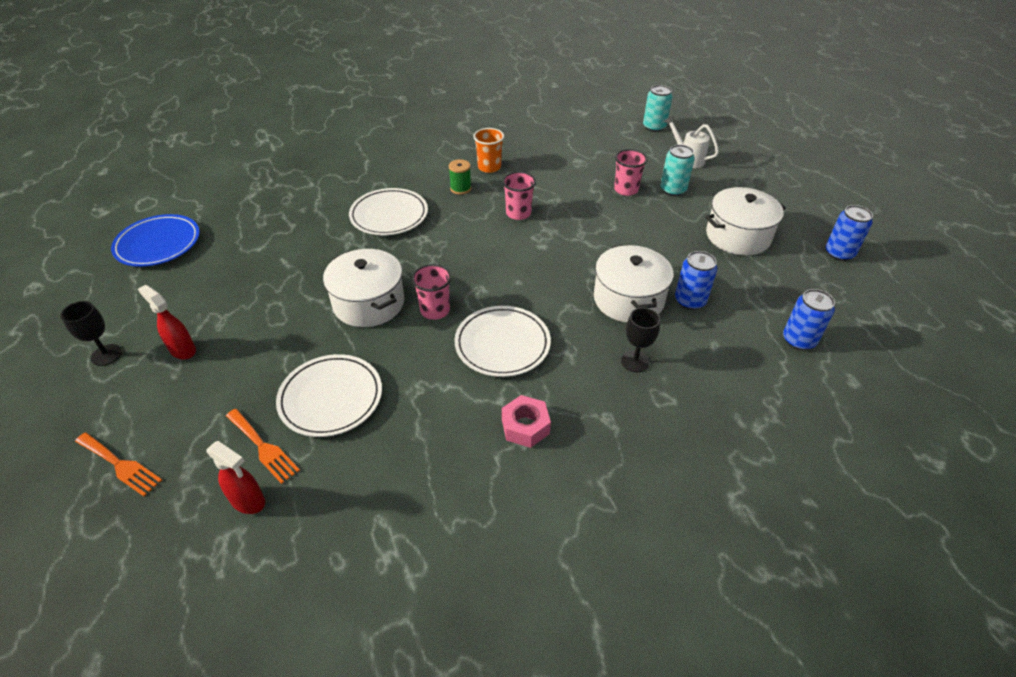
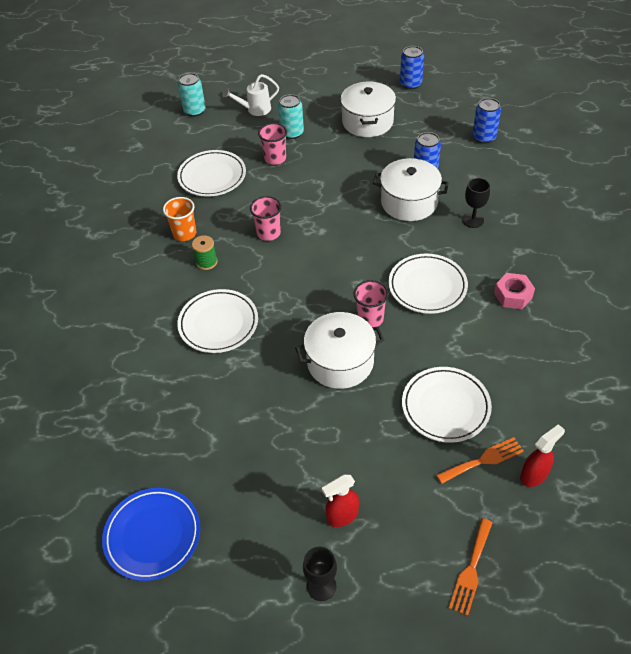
camera: 65 degrees left, 5 degrees up
orange fork [75,433,162,496] -> orange fork turned 150 degrees clockwise [449,518,493,616]
none -> white plate [177,150,246,197]

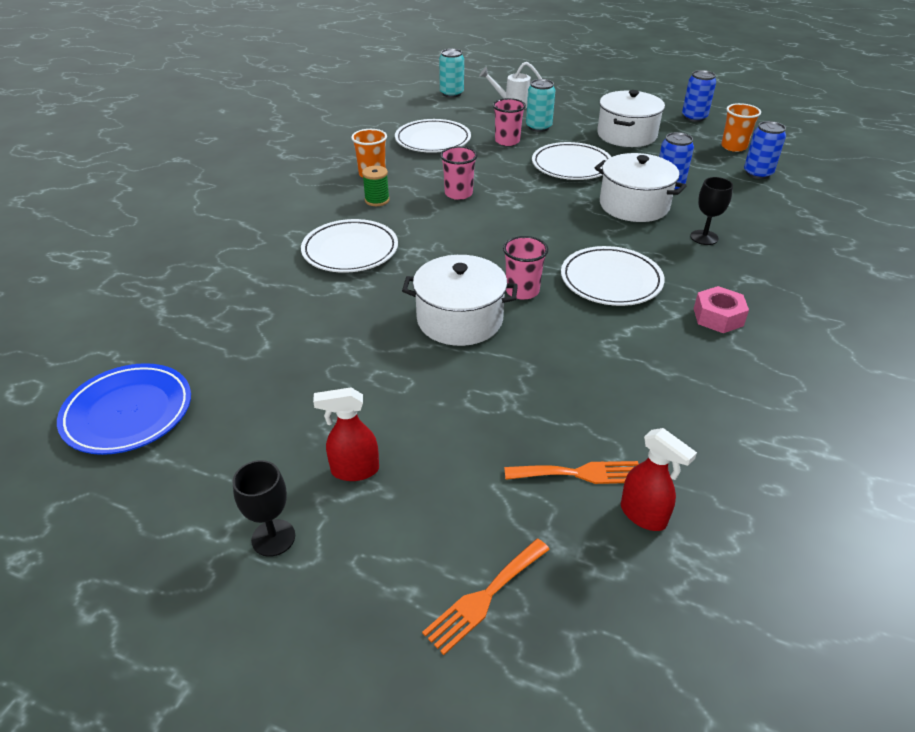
camera: 20 degrees right, 10 degrees down
white plate [402,367,492,443] -> white plate moved to [532,142,611,180]
red spray bottle [520,424,565,487] -> red spray bottle turned 60 degrees clockwise [621,428,697,531]
none -> orange cup [721,103,761,152]

